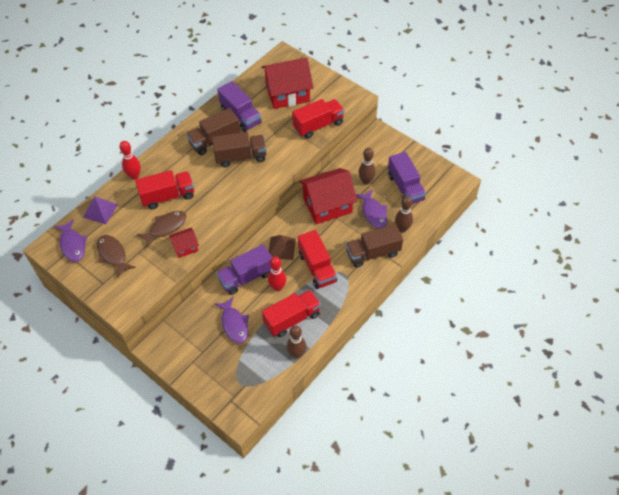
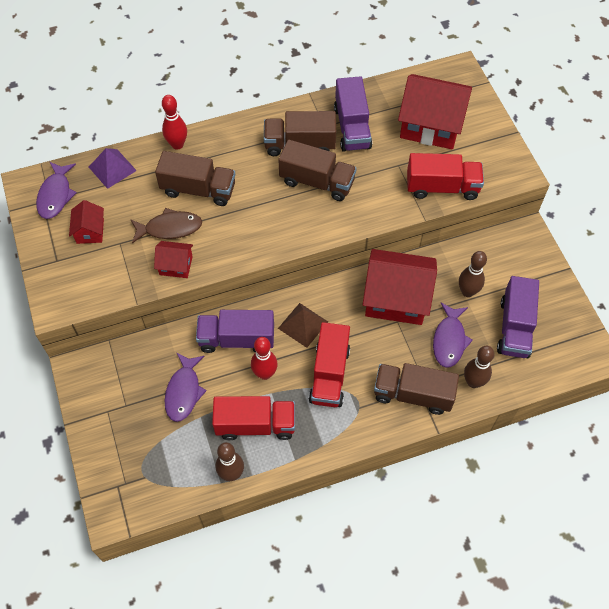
camera: 30 degrees right, 5 degrees up
brown fish [97,235,136,278] -> red house [69,200,104,244]
red truck [135,170,194,209] -> brown truck [155,151,236,206]

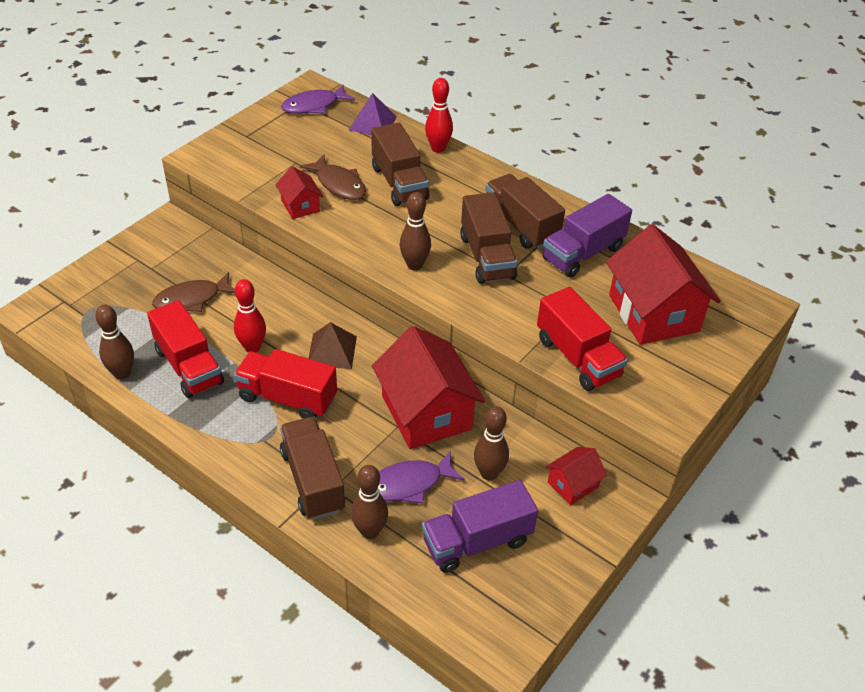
camera: 55 degrees right, 15 degrees down
red house [69,200,104,244] -> red house moved to [545,447,607,505]
purple fish [164,352,207,422] -> brown fish [152,272,235,312]
purple truck [196,310,274,353] -> none
red truck [309,322,350,407] -> red truck turned 45 degrees clockwise [234,349,337,419]
none -> brown bowling pin [400,192,431,271]

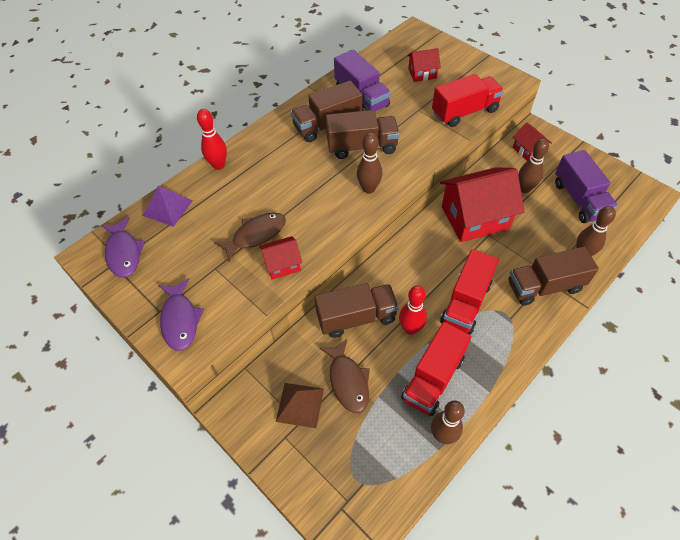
camera: 80 degrees left, 10 degrees up
red truck [147,300,224,398] -> red truck turned 150 degrees clockwise [401,322,471,416]
brown pyramid [308,322,357,369] -> brown pyramid moved to [276,383,324,428]
brown truck [371,123,429,206] -> brown truck moved to [314,283,399,338]
purple fish [378,452,465,504] -> purple fish moved to [158,278,204,351]
red house [606,224,721,345] -> red house [407,48,441,82], size x0.49

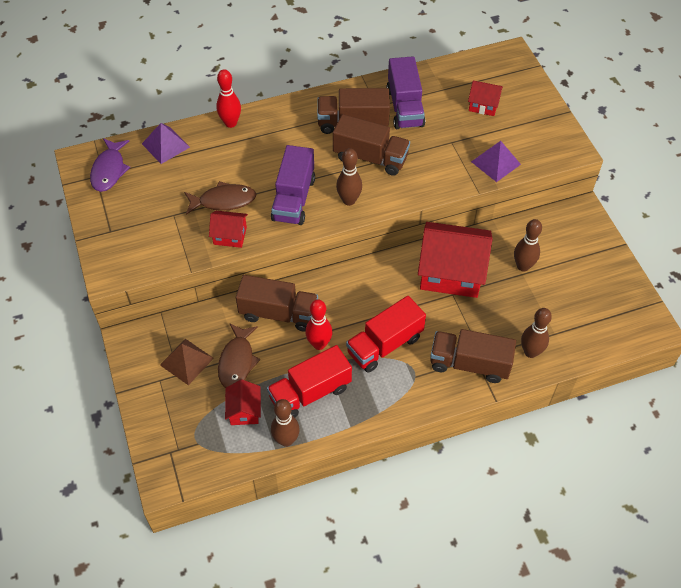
camera: 25 degrees right, 0 degrees up
purple fish [158,278,204,351] -> none
red truck [432,74,504,127] -> purple pyramid [471,141,521,182]
red house [513,123,552,161] -> red house moved to [225,380,261,425]
purple truck [555,150,618,223] -> purple truck moved to [271,145,315,225]

